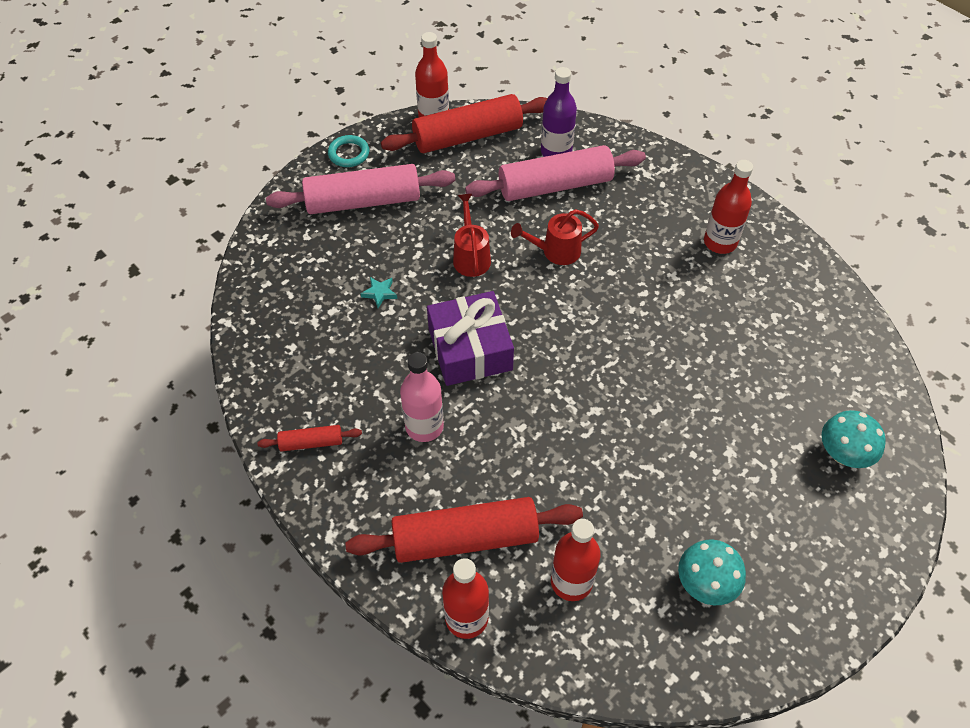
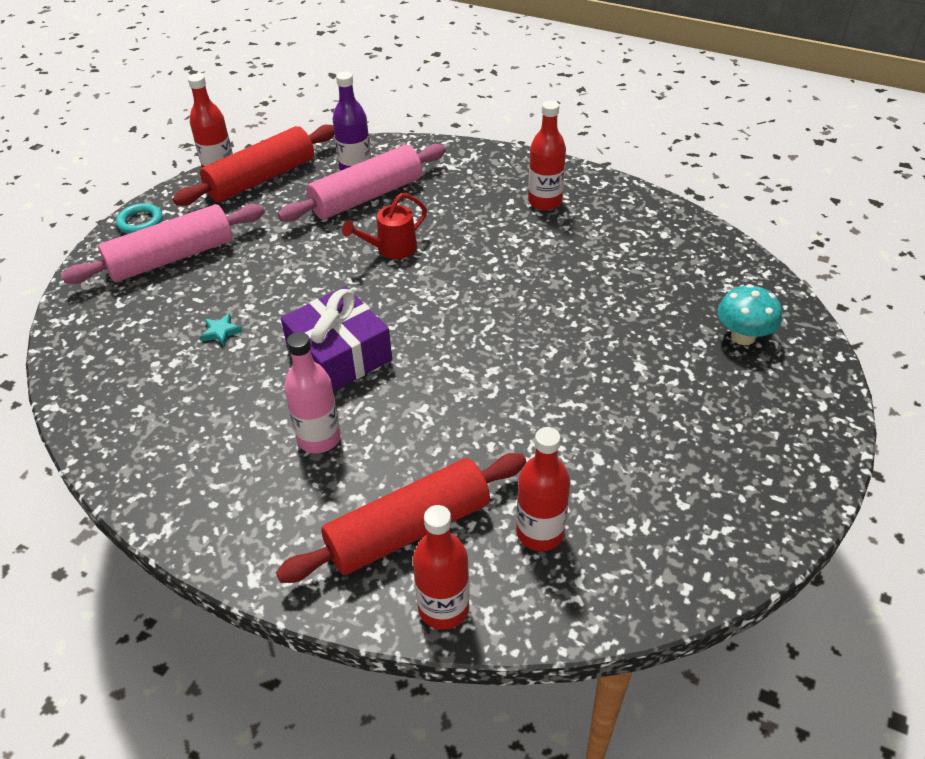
camera: 20 degrees left, 10 degrees down
red rolling pin [257,425,362,452] -> none
red watering can [453,194,491,277] -> none
turquoise mushroom [678,539,746,605] -> none

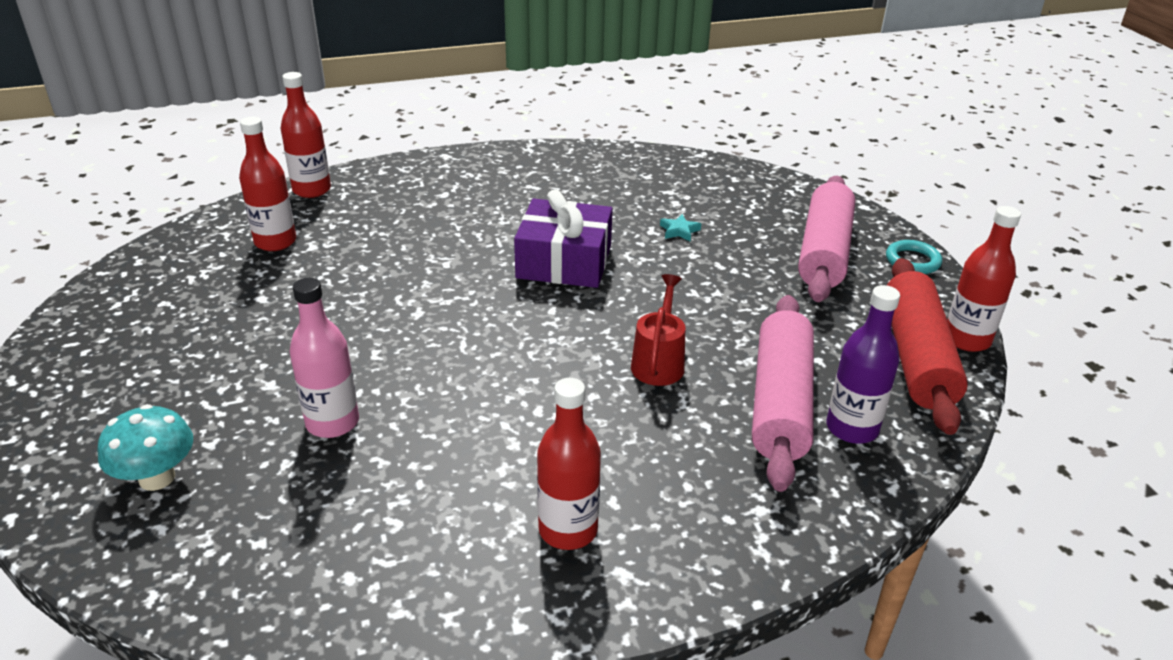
camera: 135 degrees right, 10 degrees down
red rolling pin [276,453,526,583] -> none
pink bottle [284,332,341,453] -> pink bottle moved to [290,278,359,438]

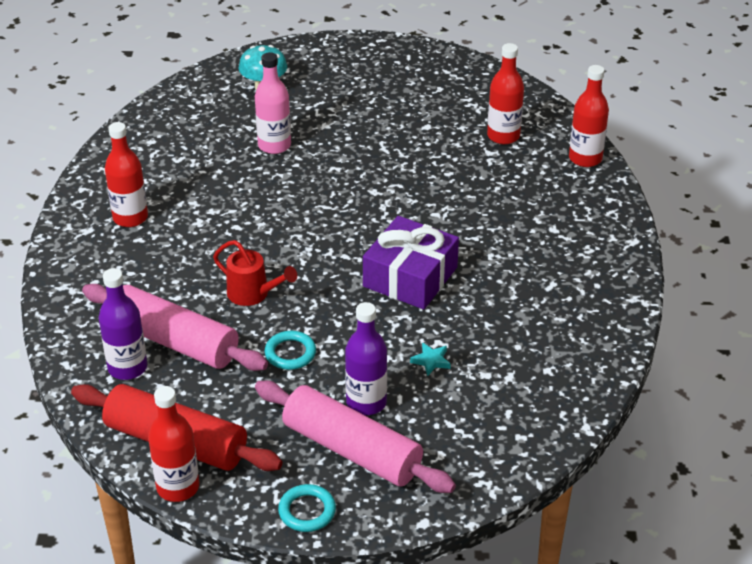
camera: 110 degrees right, 5 degrees up
none -> turquoise ring [265,331,316,370]
none -> purple bottle [345,302,387,415]

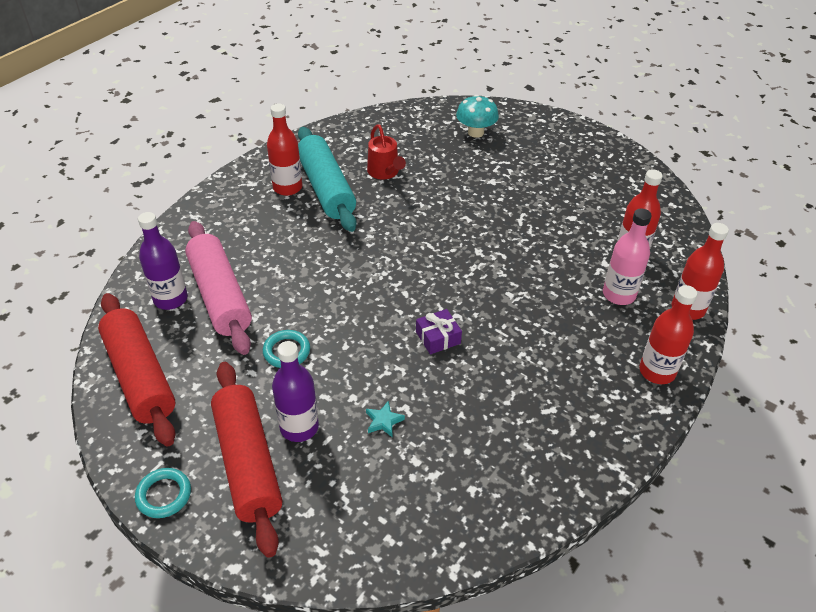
camera: 35 degrees right, 5 degrees up
red bottle [148,386,199,502] -> red bottle moved to [639,285,697,384]
red watering can [213,240,297,306] -> red watering can moved to [367,124,406,180]
pink bottle [255,52,291,154] -> pink bottle moved to [603,209,652,305]
pink rolling pin [255,381,456,493] -> red rolling pin [211,362,283,558]
purple gift [363,216,459,309] -> purple gift [416,309,462,354], size x0.50
none -> turquoise rolling pin [298,127,357,232]

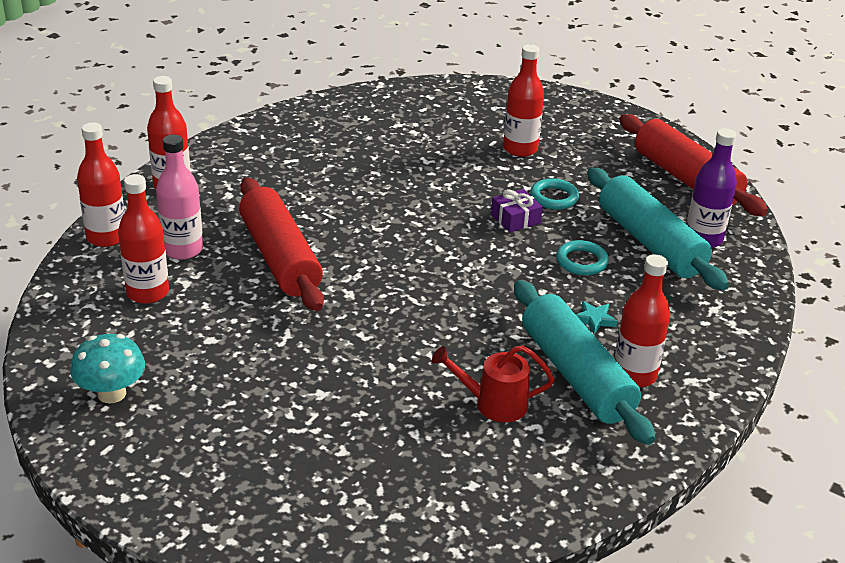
camera: 175 degrees right, 10 degrees down
turquoise ring [135,468,191,518] -> turquoise ring moved to [556,240,609,275]
pink rolling pin [185,221,252,355] -> turquoise rolling pin [587,168,729,290]
red rolling pin [211,362,283,558] -> red rolling pin moved to [239,177,324,311]
purple bottle [272,341,319,442] -> red bottle [503,44,544,157]
turquoise star [366,401,405,437] -> turquoise star moved to [576,301,617,334]
red watering can [367,124,406,180] -> red watering can turned 60 degrees counterclockwise [432,345,554,422]
purple gift [416,309,462,354] -> purple gift moved to [491,189,543,233]
turquoise mushroom [456,95,499,138] -> turquoise mushroom moved to [70,334,145,404]

